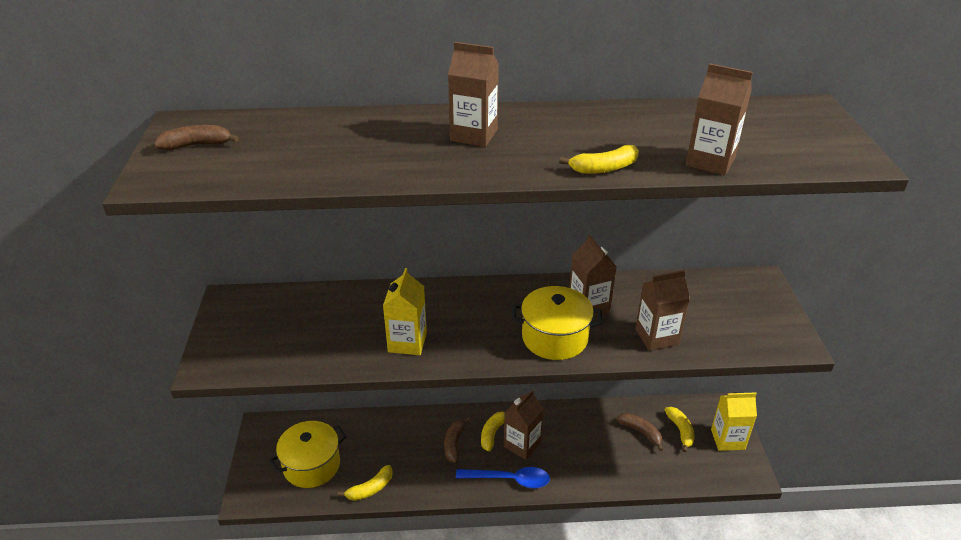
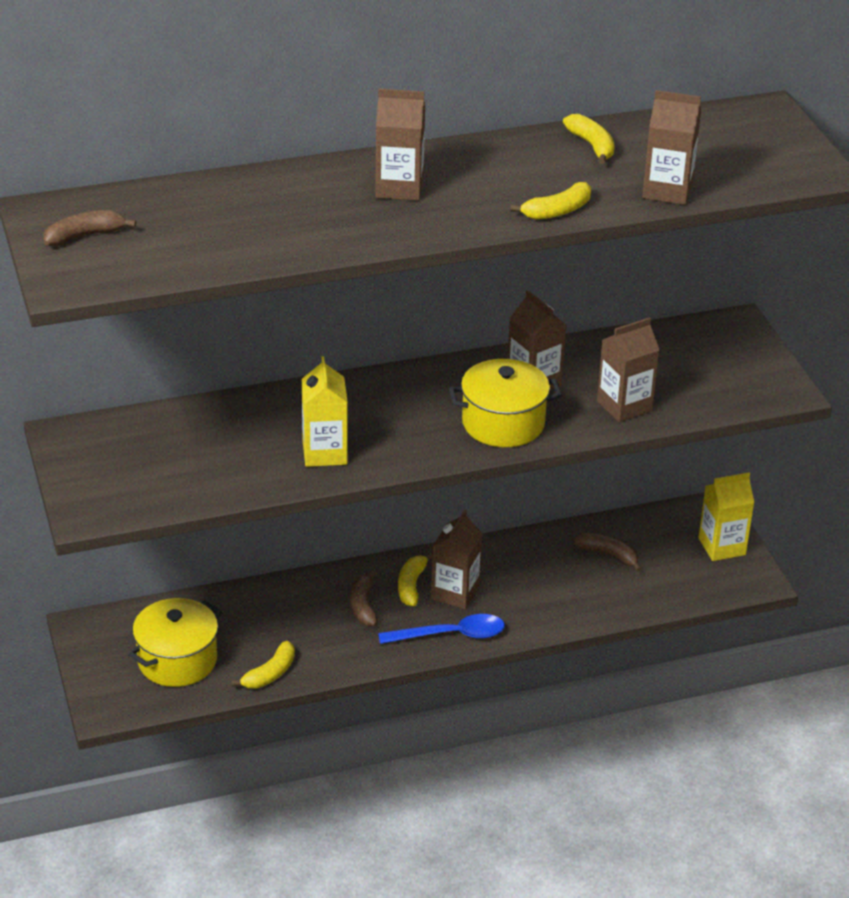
camera: 15 degrees left, 0 degrees up
yellow banana [665,407,695,452] -> yellow banana moved to [563,114,615,164]

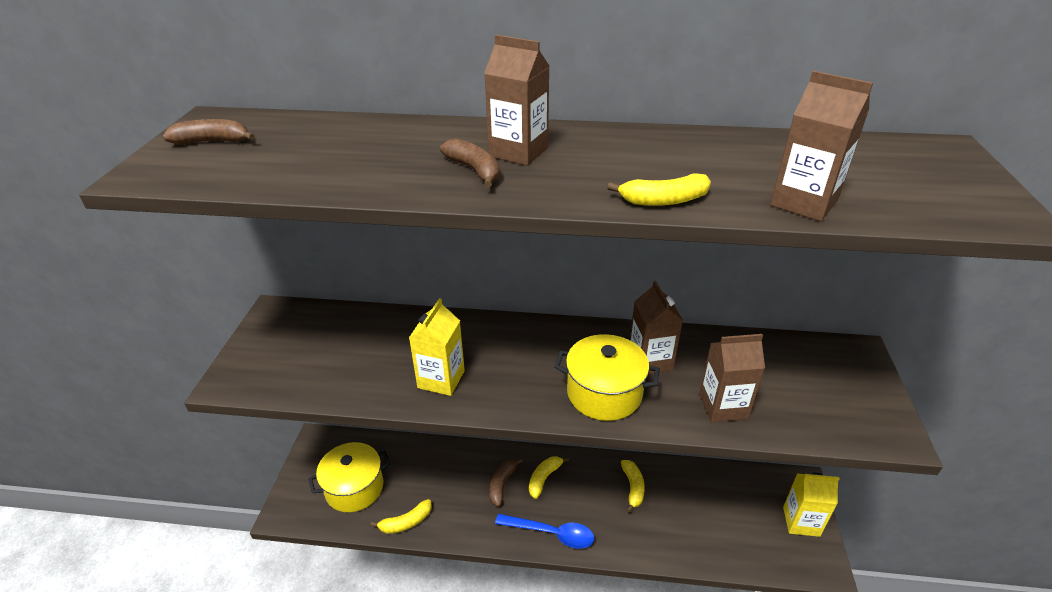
camera: 25 degrees right, 0 degrees up
brown carton [431,510,483,609] -> none
yellow banana [563,114,615,164] -> yellow banana moved to [621,460,645,513]
brown banana [573,533,642,572] -> brown banana moved to [440,139,500,188]

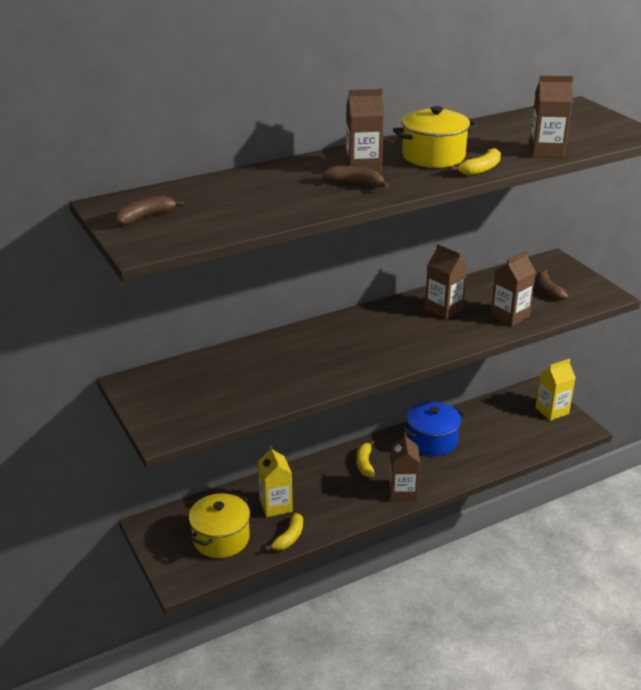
camera: 35 degrees left, 5 degrees down
yellow carton [409,298,465,396] -> yellow carton moved to [258,445,293,517]
brown banana [489,458,523,507] -> brown banana moved to [536,269,568,300]
blue spoon [495,514,594,549] -> brown carton [389,432,420,501]
yellow pot [554,334,660,421] -> yellow pot moved to [393,106,478,168]
yellow banana [621,460,645,513] -> blue pot [402,401,466,456]

